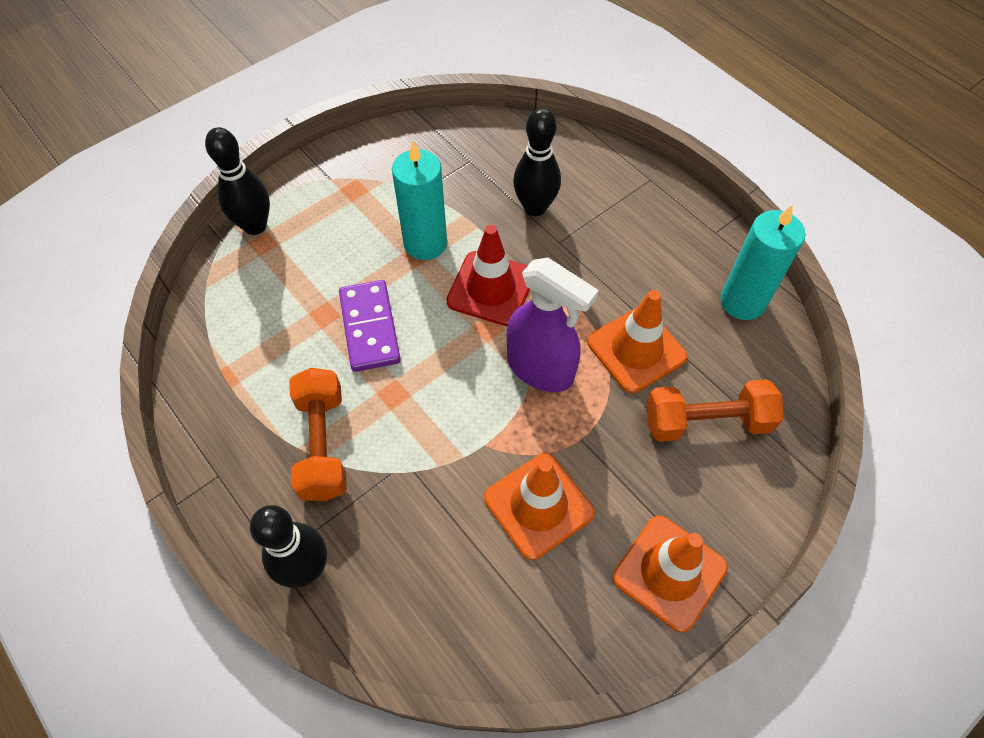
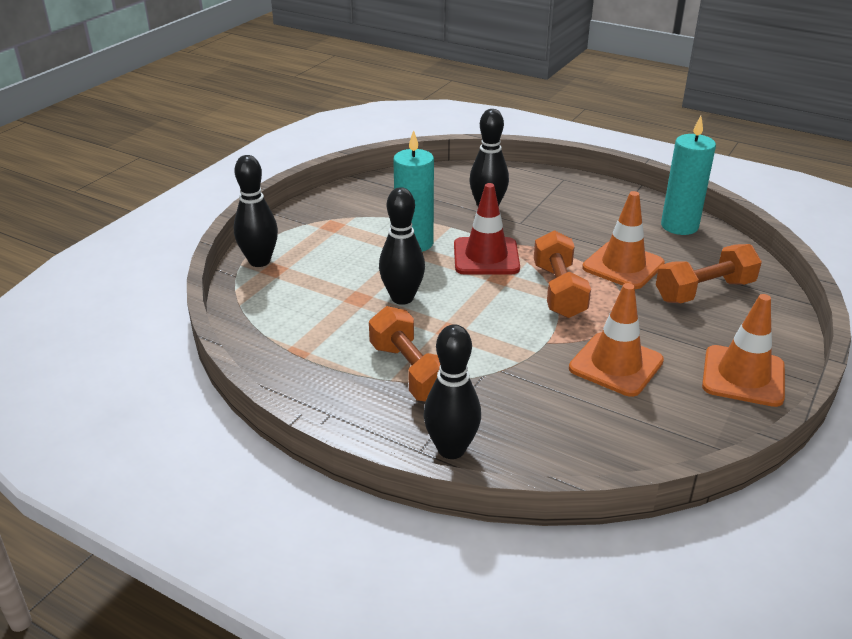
camera: 20 degrees left, 25 degrees down
purple domino [339,280,401,372] -> black bowling pin [379,187,425,305]
purple spray bottle [507,257,599,392] -> orange dumbbell [534,230,591,318]

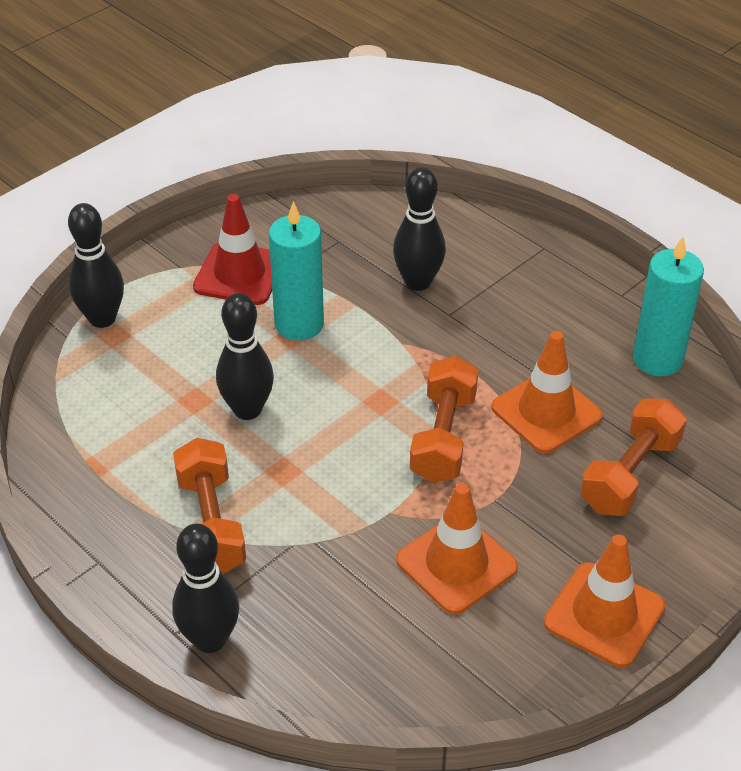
camera: 15 degrees right, 10 degrees up
red traffic cone [454,183,520,274] -> red traffic cone moved to [193,194,272,305]
orange dumbbell [656,244,762,303] -> orange dumbbell turned 45 degrees counterclockwise [580,398,687,516]

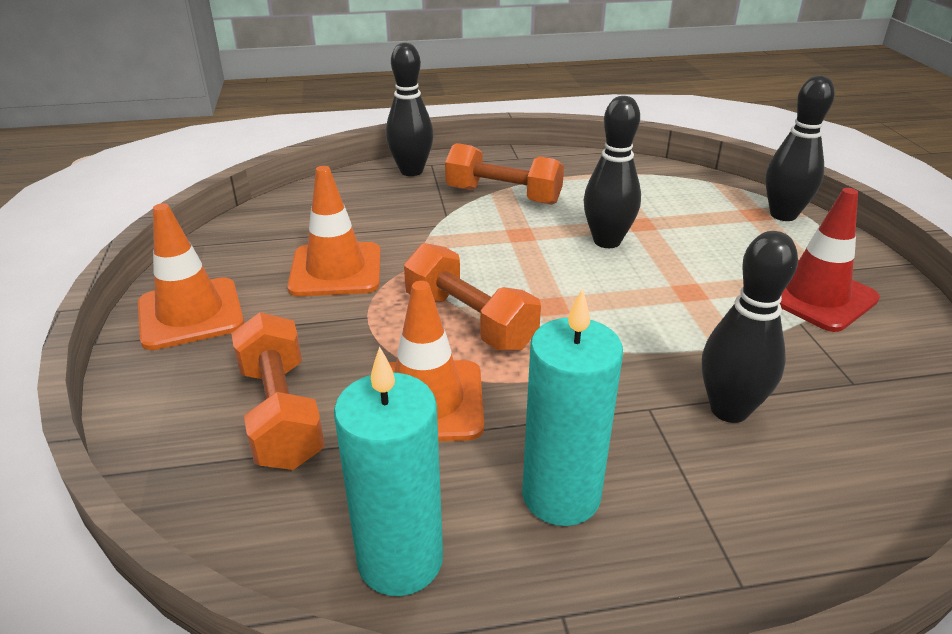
camera: 125 degrees right, 10 degrees down
turquoise candle [269,201,324,341] -> turquoise candle moved to [522,288,623,526]

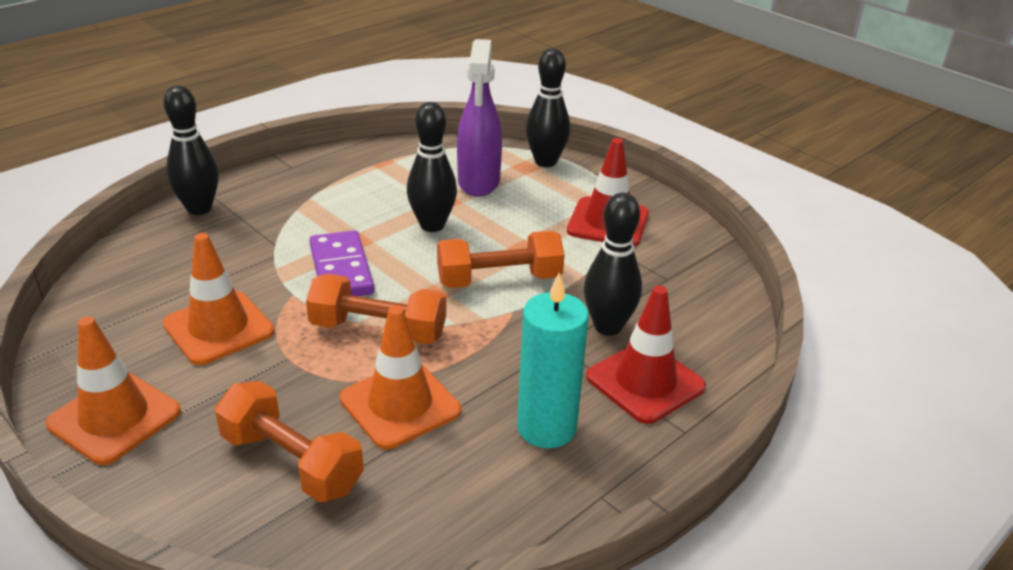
camera: 35 degrees left, 0 degrees up
turquoise candle [334,346,443,596] -> none
orange dumbbell [445,143,564,205] -> orange dumbbell moved to [437,231,565,288]
none -> purple domino [309,230,375,296]
none -> purple spray bottle [457,39,502,197]
none -> red traffic cone [586,285,706,424]

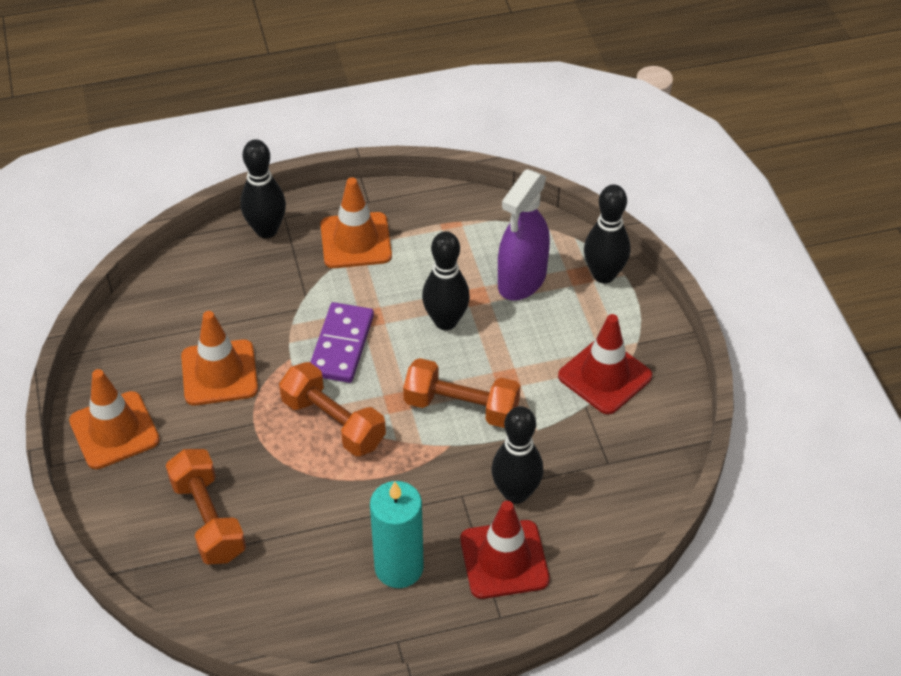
camera: 30 degrees right, 15 degrees up
orange traffic cone [340,306,461,449] -> orange traffic cone moved to [320,177,392,268]

